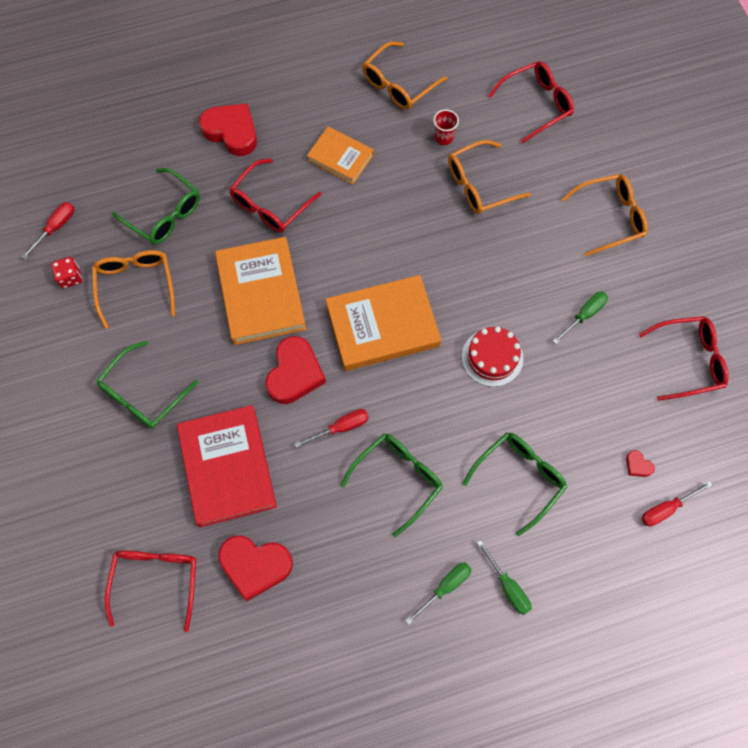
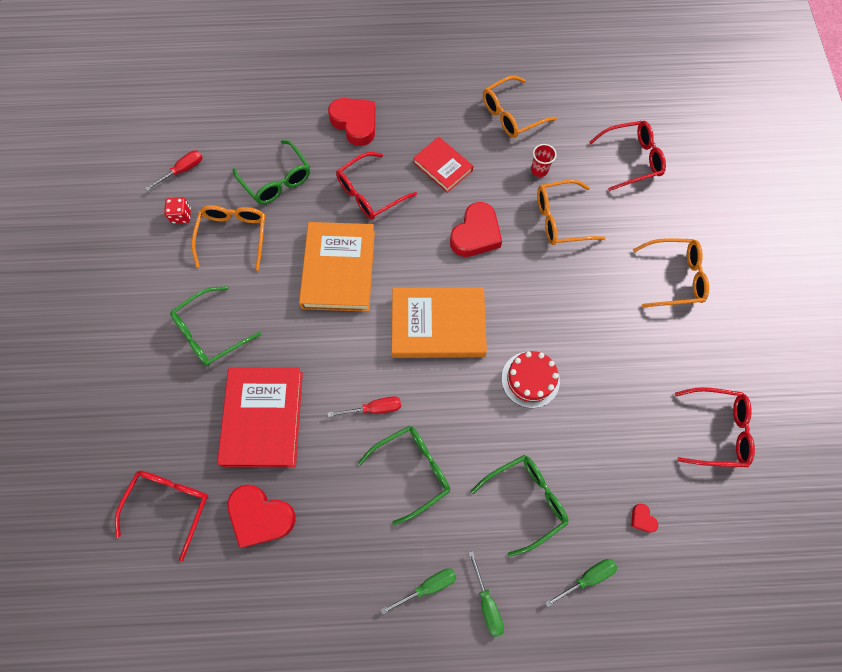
camera: 15 degrees right, 0 degrees up
red heart [265,336,326,404] -> red heart moved to [450,202,502,257]
orange book [307,126,374,184] -> red book [413,137,473,193]
green screwdriver [553,292,608,344] -> green screwdriver moved to [545,559,617,607]
red screwdriver [641,481,712,526] -> none

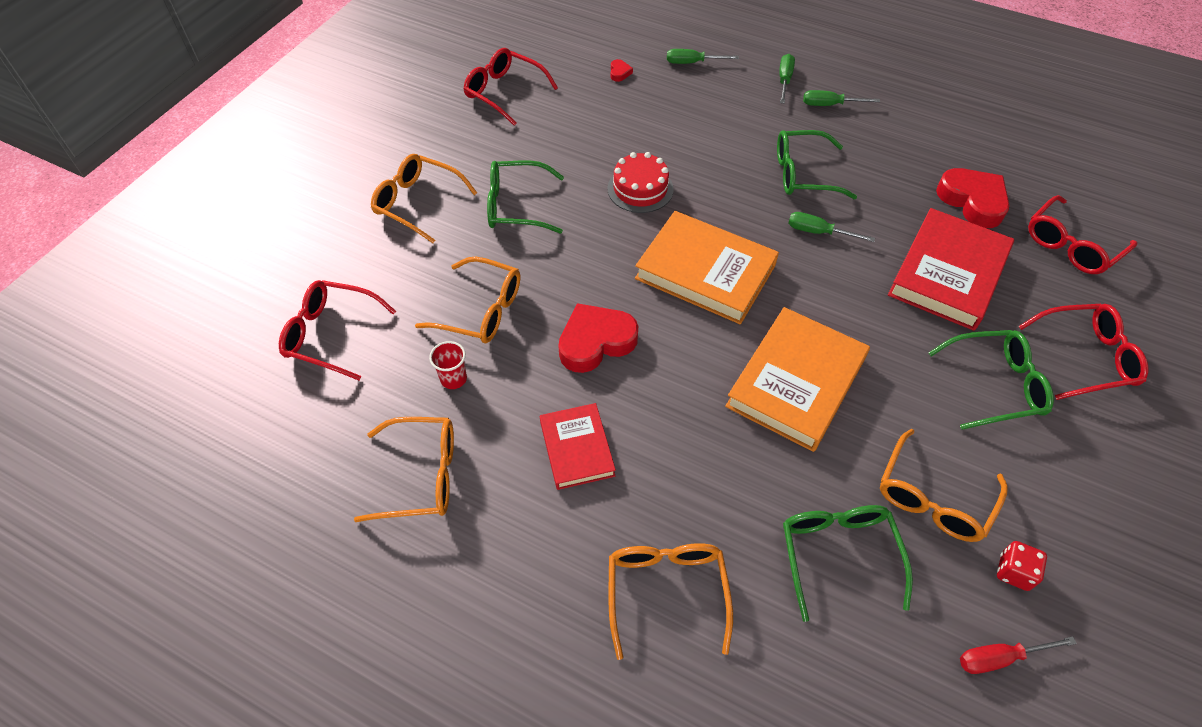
camera: 150 degrees left, 15 degrees down
red heart [328,98,375,146] -> orange glasses [609,543,733,660]
red screwdriver [328,396,401,417] -> green screwdriver [789,212,875,242]
red glasses [336,152,417,220] -> red glasses moved to [1018,304,1148,400]
green glasses [471,455,568,557] -> green glasses moved to [487,160,564,234]

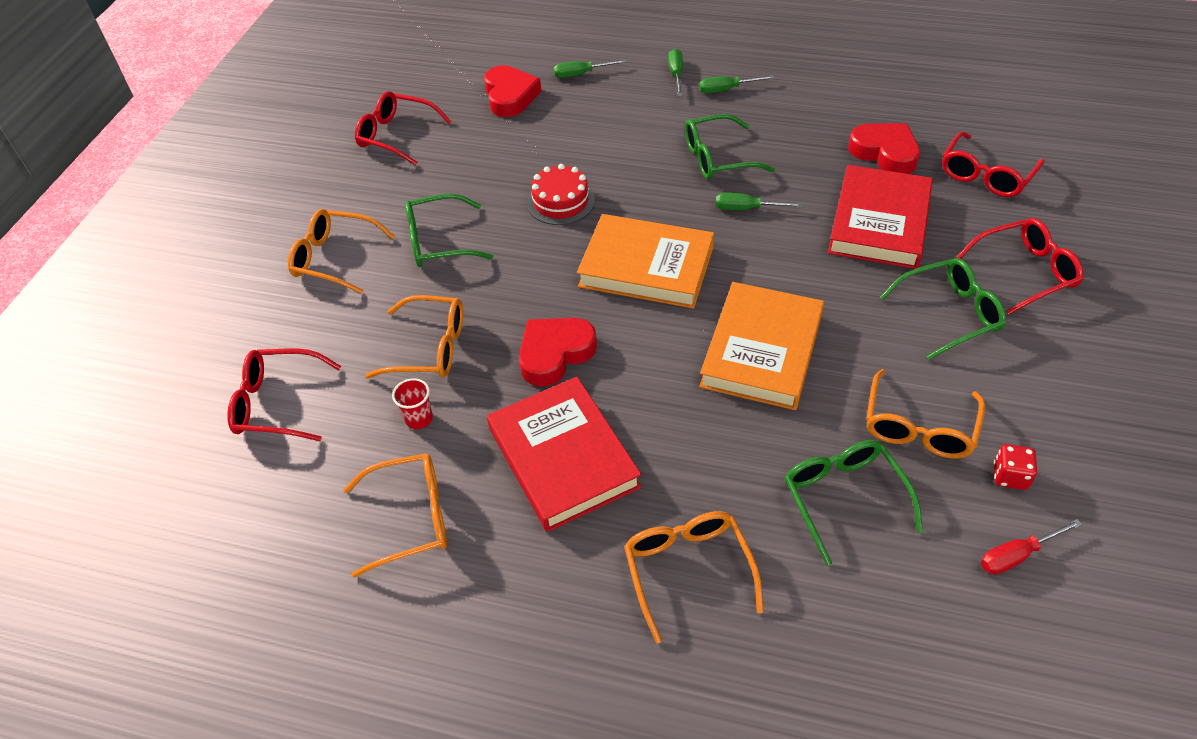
camera: 10 degrees left, 5 degrees down
red book [540,403,616,490] -> red book [487,377,641,532], size x1.70
red heart [611,59,633,82] -> red heart [484,65,542,117], size x2.36

